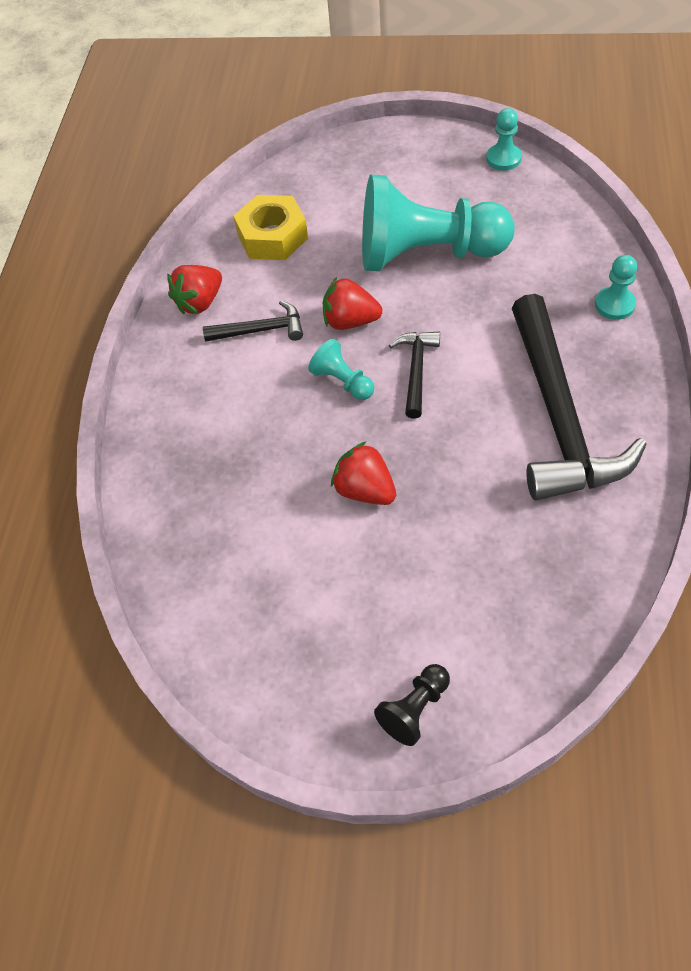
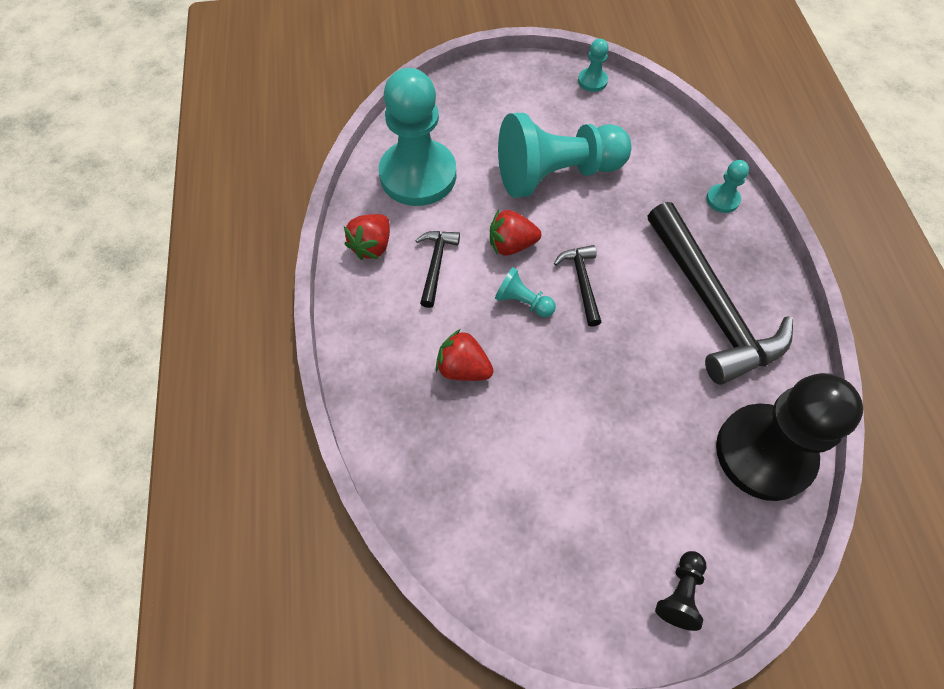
camera: 20 degrees left, 5 degrees up
black hammer [203,301,303,342] -> black hammer turned 60 degrees counterclockwise [415,231,460,308]
yellow nut [233,195,308,260] -> turquoise pawn [379,68,456,206]
red strawberry [331,441,396,505] -> red strawberry moved to [436,329,494,381]
none -> black pawn [716,373,863,501]

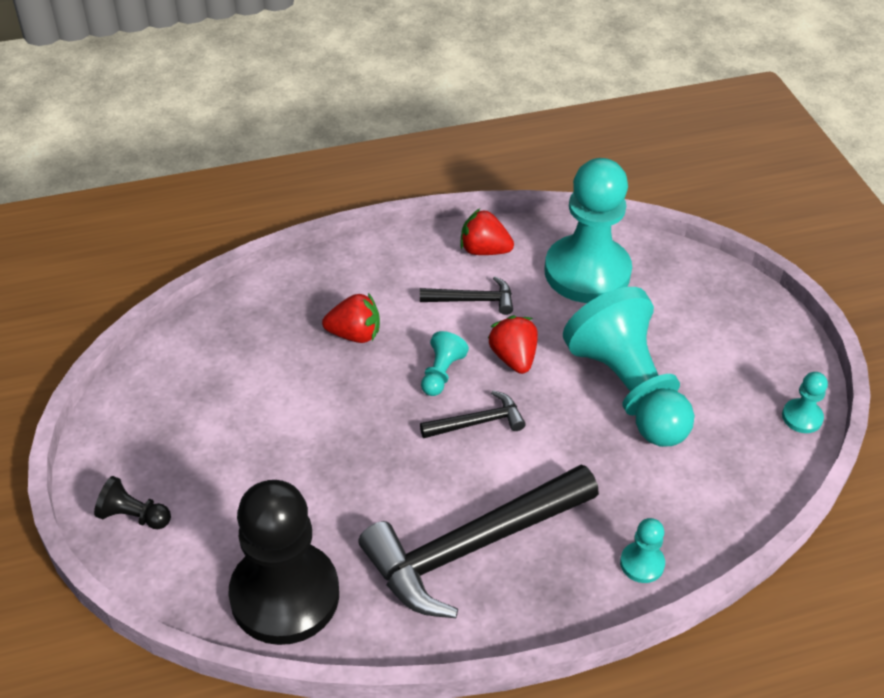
camera: 80 degrees right, 15 degrees down
red strawberry [436,329,494,381] -> red strawberry turned 75 degrees clockwise [322,293,380,343]

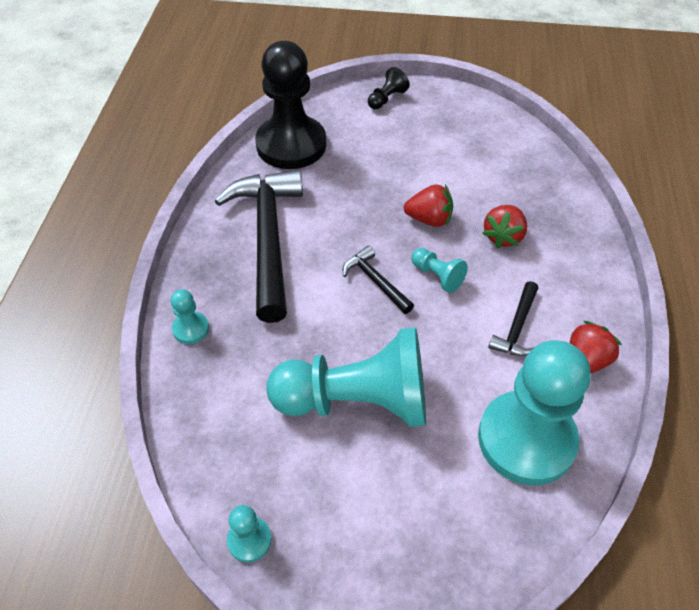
camera: 115 degrees right, 5 degrees up
black hammer [420,391,526,438] -> black hammer turned 135 degrees clockwise [343,246,414,314]
red strawberry [488,315,538,374] -> red strawberry moved to [404,184,453,227]

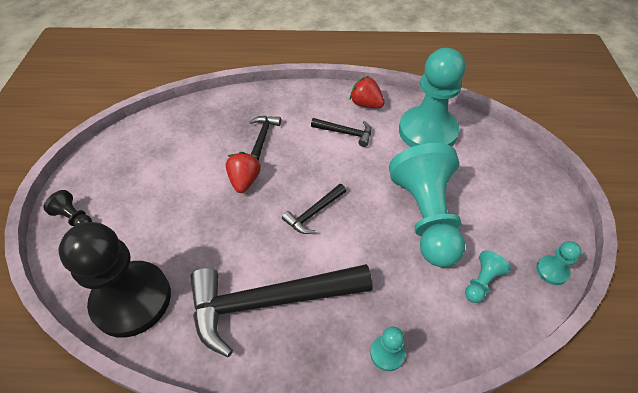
camera: 95 degrees left, 0 degrees up
turquoise pawn [411,248,468,293] -> turquoise pawn moved to [465,250,511,303]
red strawberry [482,205,527,248] -> black hammer [250,116,281,161]

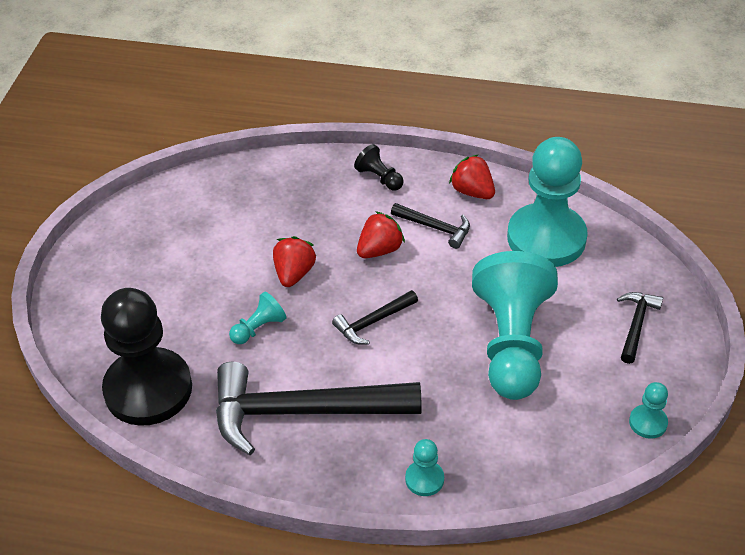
camera: 10 degrees right, 5 degrees down
black pawn [44,190,92,226] -> black pawn moved to [354,144,404,191]
black hammer [250,116,281,161] -> black hammer moved to [617,292,663,364]
turquoise pawn [465,250,511,303] -> turquoise pawn moved to [229,292,286,344]
none -> red strawberry [357,211,405,258]

